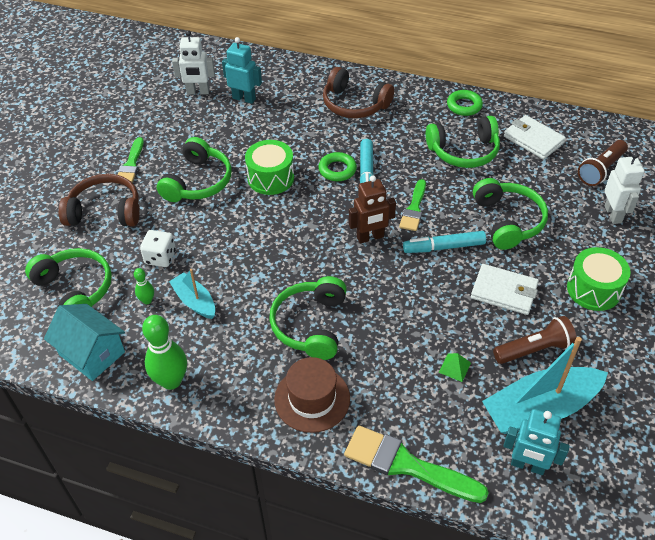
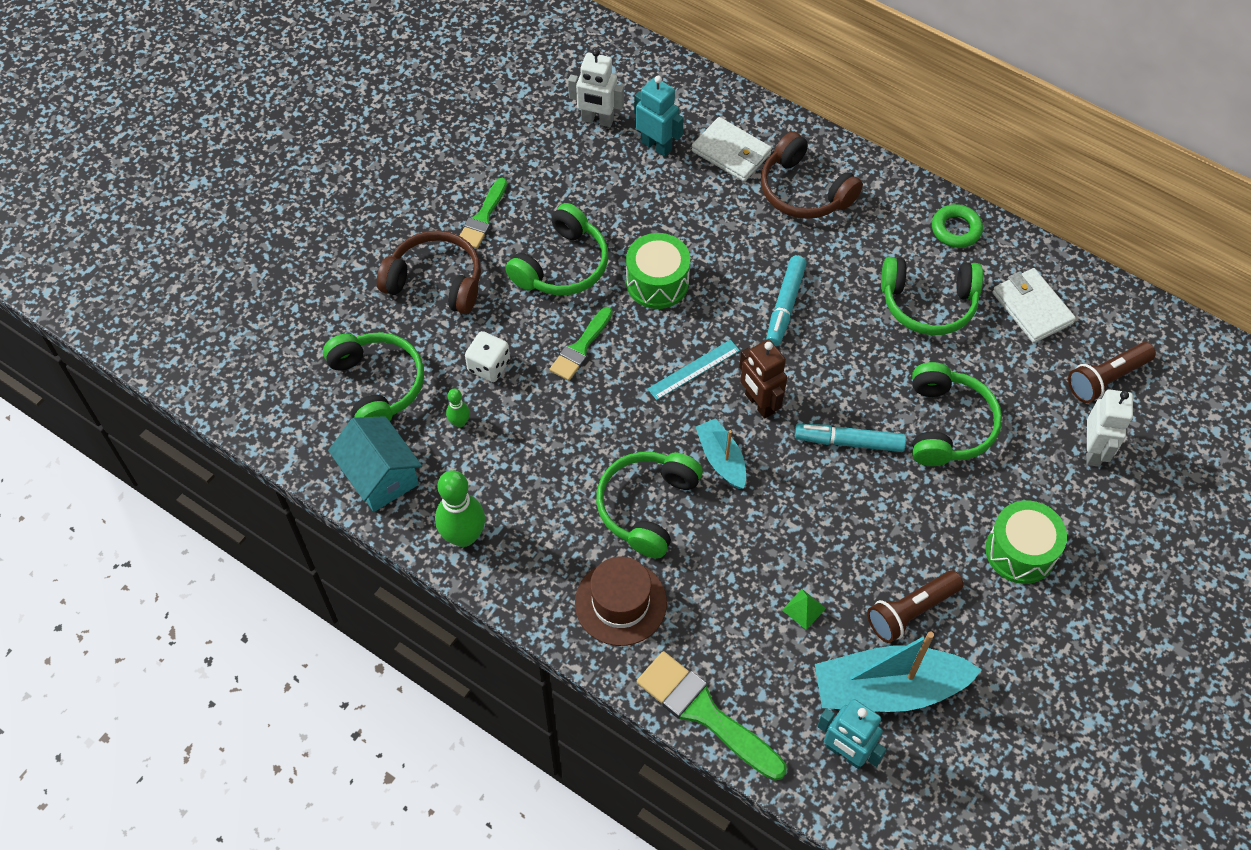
camera: 15 degrees right, 10 degrees up
turquoise boat [169,269,215,319] -> turquoise boat moved to [696,418,746,489]
green ring [318,152,357,181] -> none
brown robot [349,175,396,243] -> brown robot turned 60 degrees clockwise [739,339,787,419]
green brush [399,179,426,231] -> green brush moved to [550,307,613,381]
white wallet [471,264,539,315] -> white wallet moved to [691,117,772,182]
brown flashlight [493,316,577,364] -> brown flashlight turned 150 degrees clockwise [867,570,963,643]
none -> turquoise ruler [647,340,740,400]

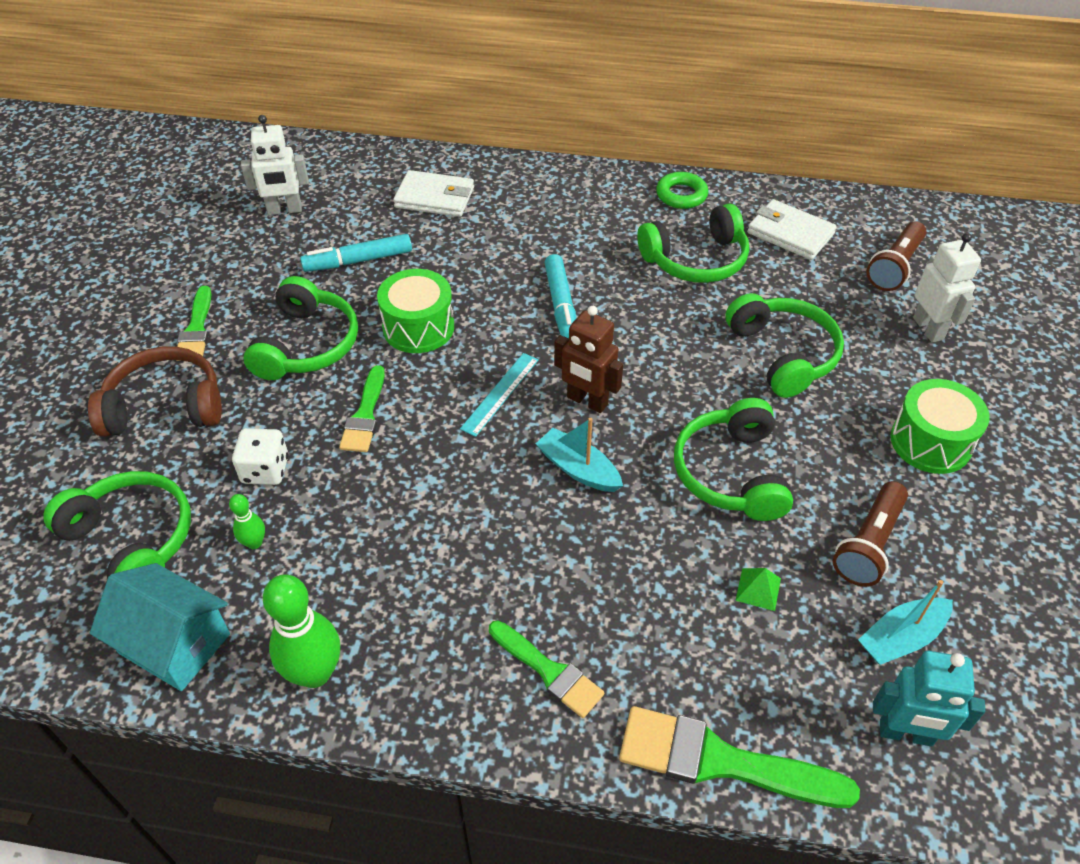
camera: 25 degrees left, 10 degrees down
brown hat [575,557,667,646] -> green brush [489,620,604,718]
green headphones [596,452,703,559] -> green headphones moved to [674,398,793,521]
turquoise robot [634,76,684,157] -> none
brown headphones [761,131,863,219] -> none
turquoise marker [795,424,906,452] -> turquoise marker moved to [300,234,412,272]
turquoise boat [815,632,982,712] -> turquoise boat [858,580,953,665], size x0.55

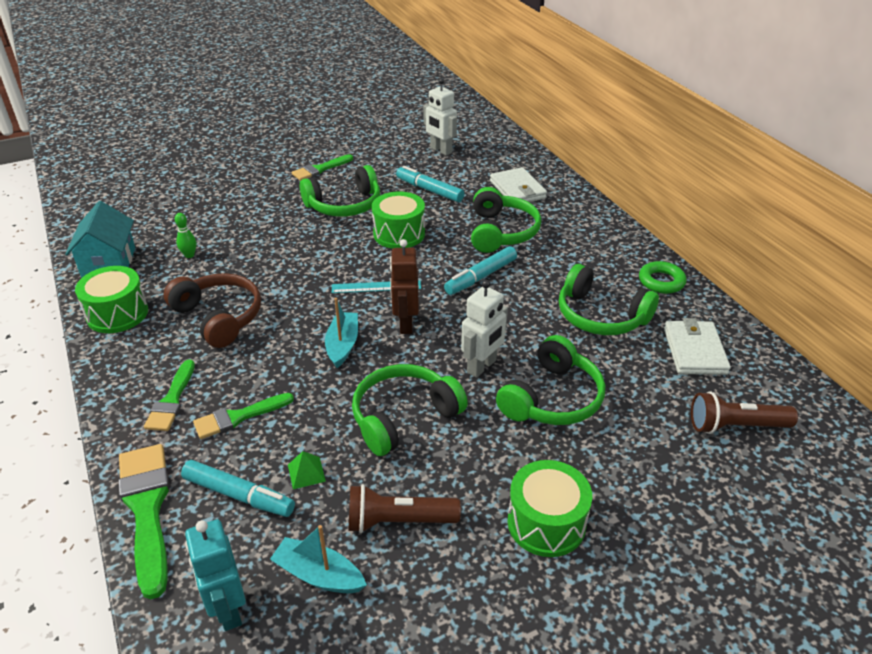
camera: 55 degrees right, 10 degrees down
green headphones [43,471,191,579] -> green headphones moved to [471,187,541,253]
brown headphones [88,346,222,437] -> brown headphones moved to [163,273,261,348]
white dice [232,428,288,485] -> none
green bowling pin [263,574,340,688] -> green drum [75,266,148,333]
green brush [339,365,385,452] -> green brush moved to [193,393,294,439]
white robot [913,233,981,343] -> white robot moved to [461,280,508,378]
none -> turquoise marker [181,460,295,517]

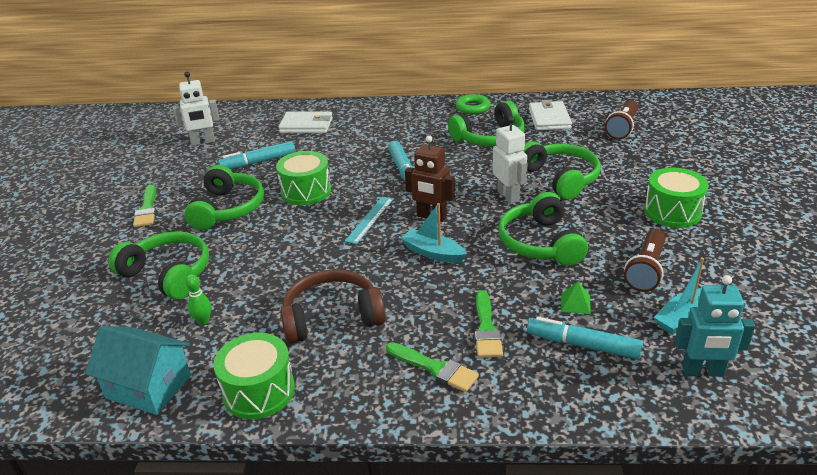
camera: 60 degrees left, 5 degrees down
green brush [118,444,170,599] -> none
turquoise marker [181,460,295,517] -> turquoise marker turned 120 degrees counterclockwise [527,317,643,359]
green headphones [471,187,541,253] -> green headphones moved to [108,231,209,300]
white wallet [664,318,731,375] -> white wallet turned 60 degrees clockwise [529,100,572,131]

